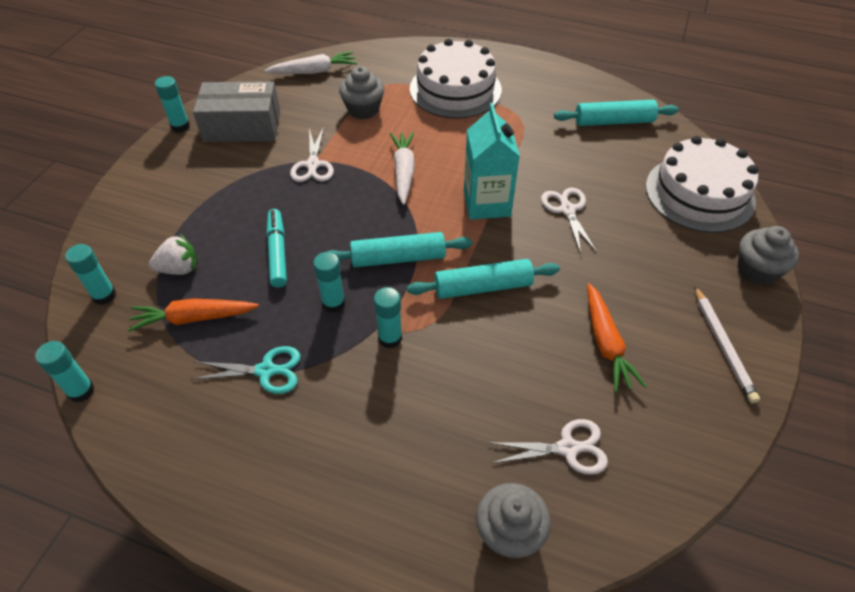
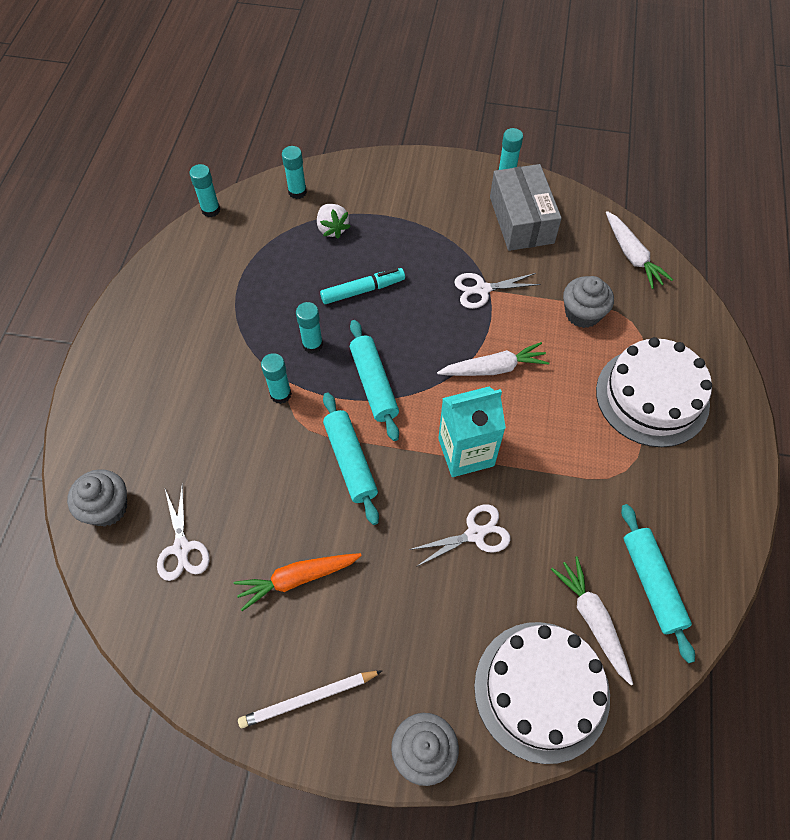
camera: 80 degrees right, 10 degrees up
orange carrot [128,299,259,332] -> none
turquoise scissors [191,346,301,394] -> none
none -> white carrot [551,556,633,685]

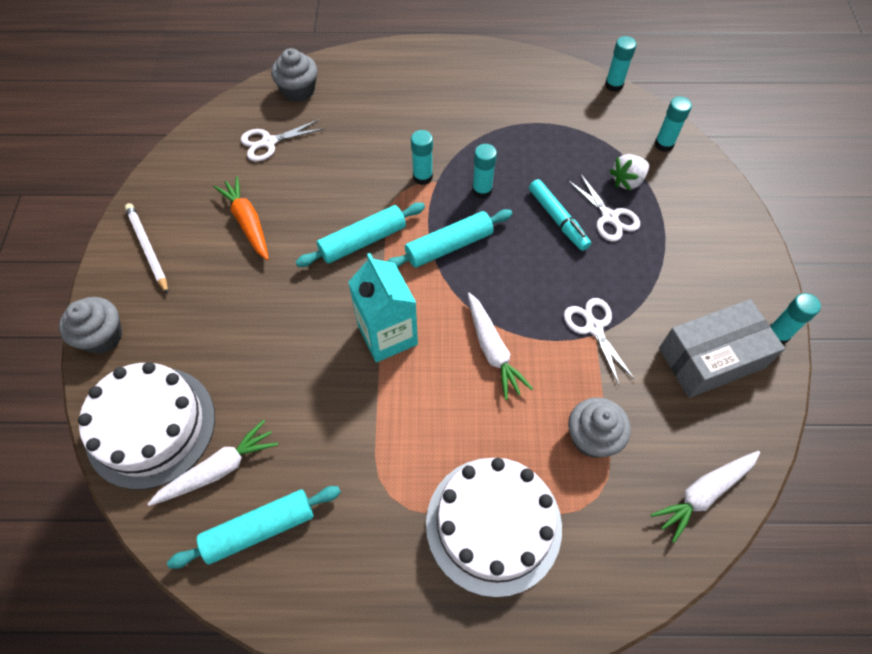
camera: 80 degrees right, 0 degrees up
white scissors [409,504,510,567] -> white scissors moved to [567,173,640,242]

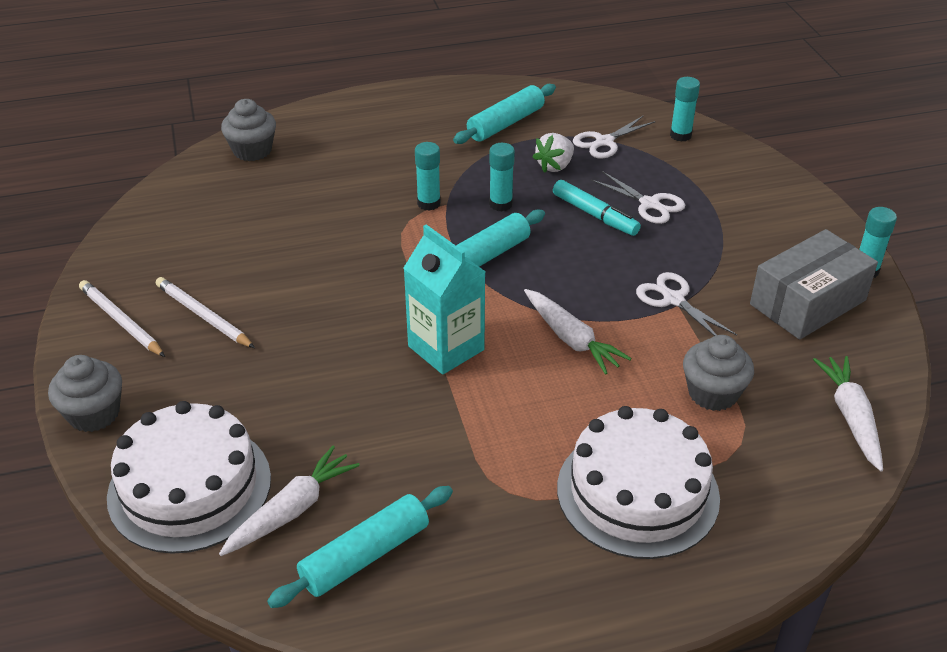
camera: 15 degrees left, 20 degrees down
orange carrot [214,176,269,260] -> none
white scissors [241,119,324,161] -> white scissors moved to [573,115,656,158]
turquoise rolling pin [296,202,425,267] -> turquoise rolling pin moved to [453,84,556,144]
turquoise glue stick [605,36,637,92] -> none
white strawberry [609,154,649,191] -> white strawberry moved to [533,133,574,173]
white carrot [651,451,760,543] -> white carrot turned 135 degrees clockwise [813,356,883,471]
none -> white pencil [156,277,255,348]

